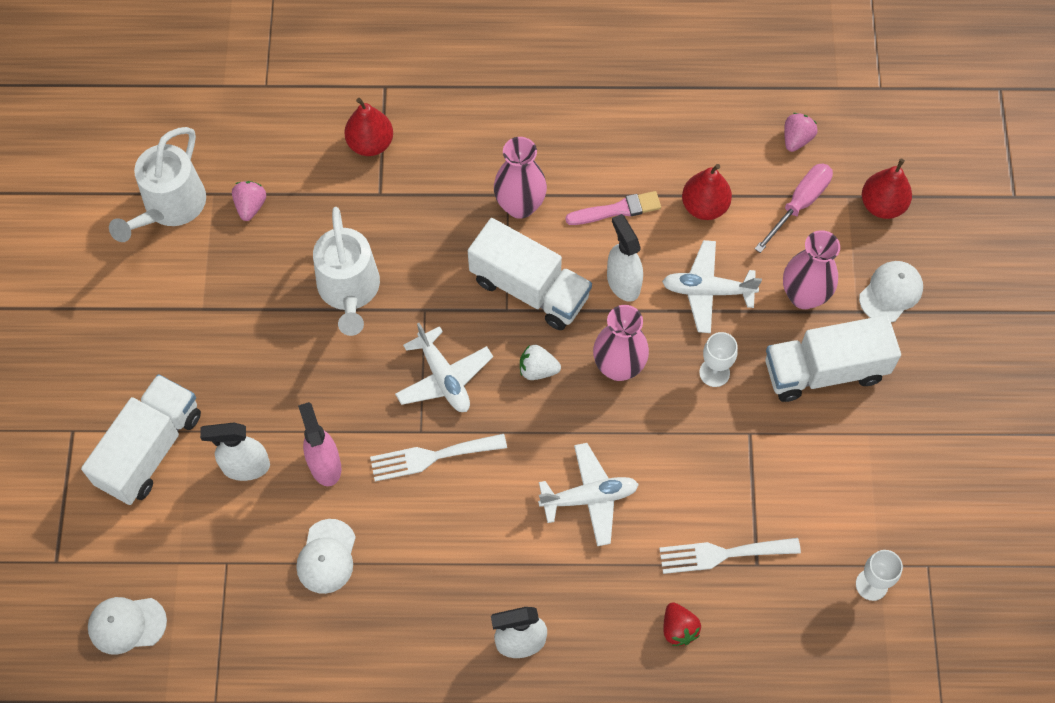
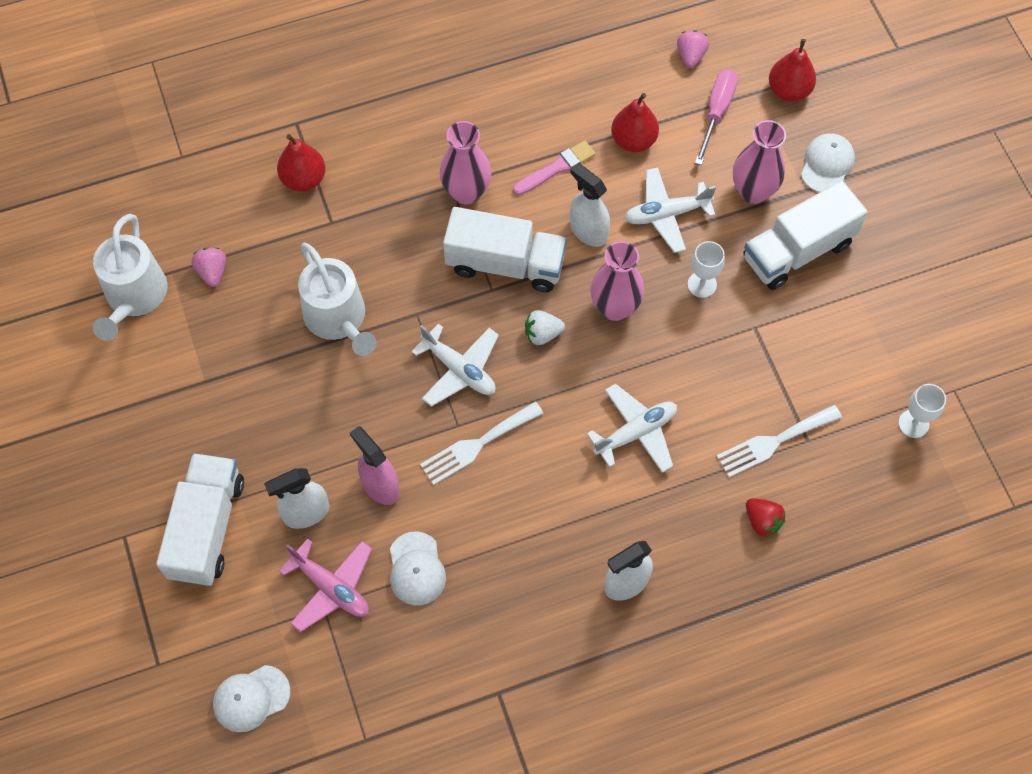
camera: 20 degrees left, 0 degrees up
none -> pink plane [279,538,372,632]

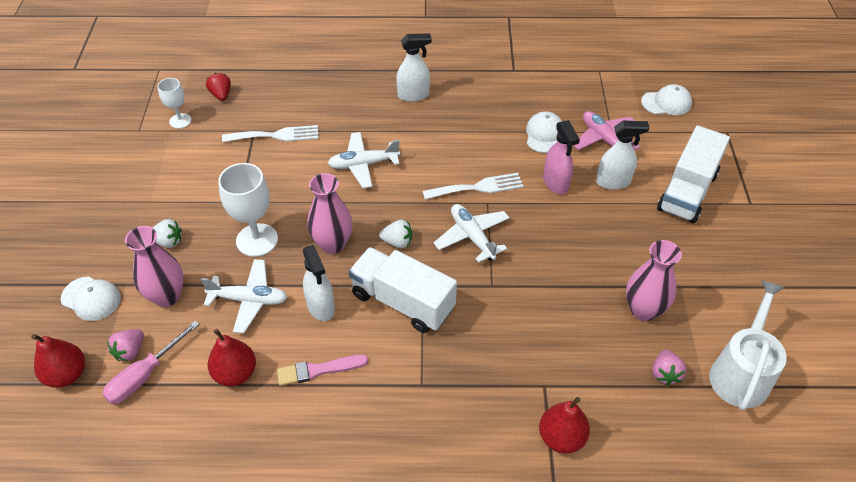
camera: 160 degrees left, 15 degrees down
white watering can [298,243,377,356] -> none
pink vase [439,121,491,205] -> pink vase moved to [626,240,682,321]
pink strawberry [677,30,709,68] -> pink strawberry moved to [107,329,144,362]
white goblet [688,241,725,298] -> white goblet [218,163,278,257], size x1.70
white truck [743,181,868,290] -> white strawberry [153,219,182,248]
red strawberry [746,498,785,538] -> red strawberry moved to [206,73,231,101]
white cap [801,133,855,192] -> white cap turned 105 degrees counterclockwise [61,277,121,321]

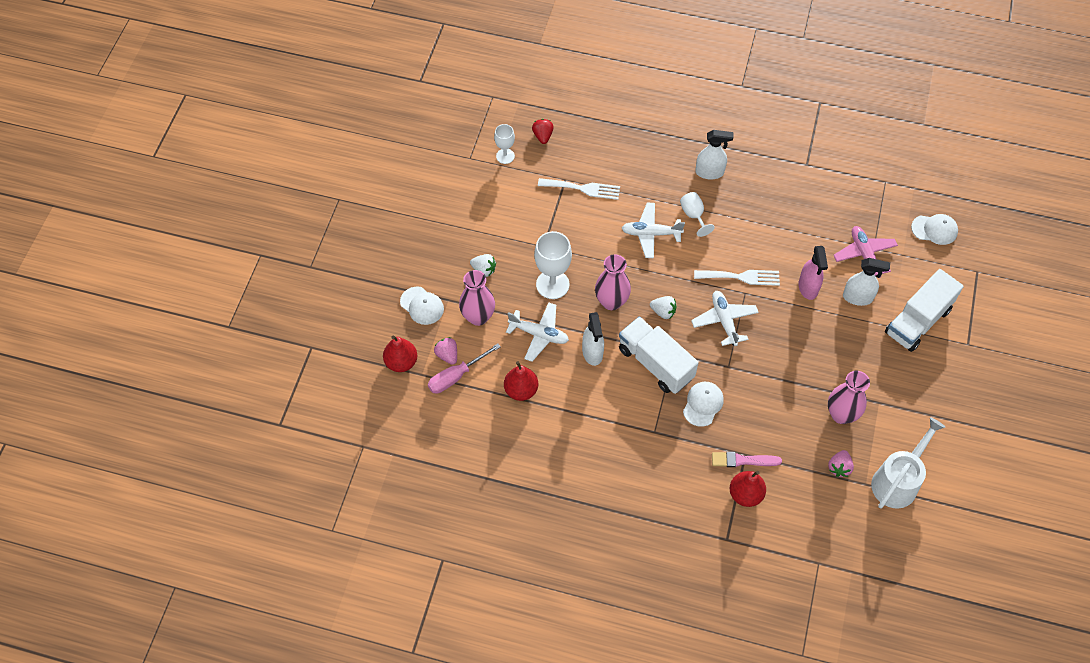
camera: 15 degrees right, 10 degrees up
pink strawberry [107,329,144,362] -> pink strawberry turned 105 degrees clockwise [434,337,457,365]
pink brush [277,355,368,386] -> pink brush moved to [712,452,782,467]
white cap [526,111,562,153] -> white cap moved to [683,382,724,427]
none -> white goblet [680,192,715,237]

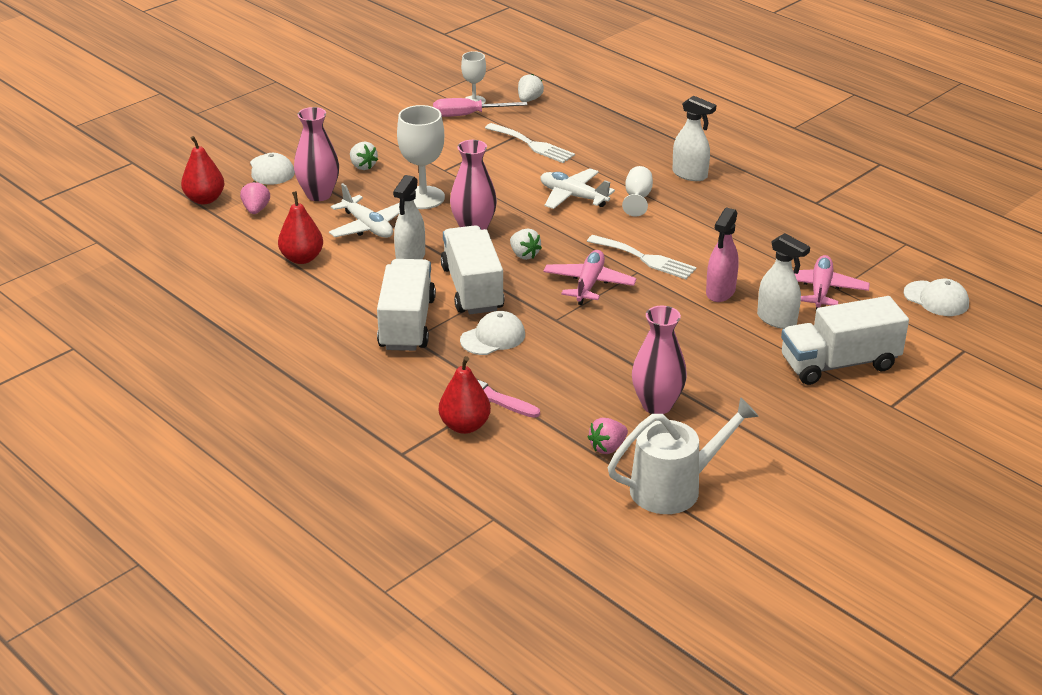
camera: 30 degrees right, 25 degrees down
pink screwdriver [428,343,501,394] -> pink screwdriver moved to [433,98,527,117]
red strawberry [532,119,554,144] -> white strawberry [518,74,544,102]
white plane [691,291,759,346] -> pink plane [543,250,637,305]
none -> white truck [377,259,436,351]

